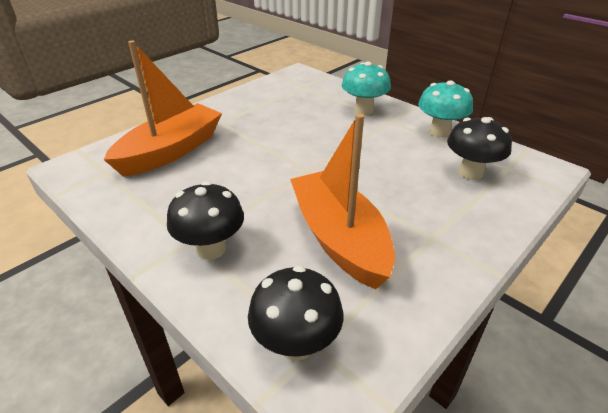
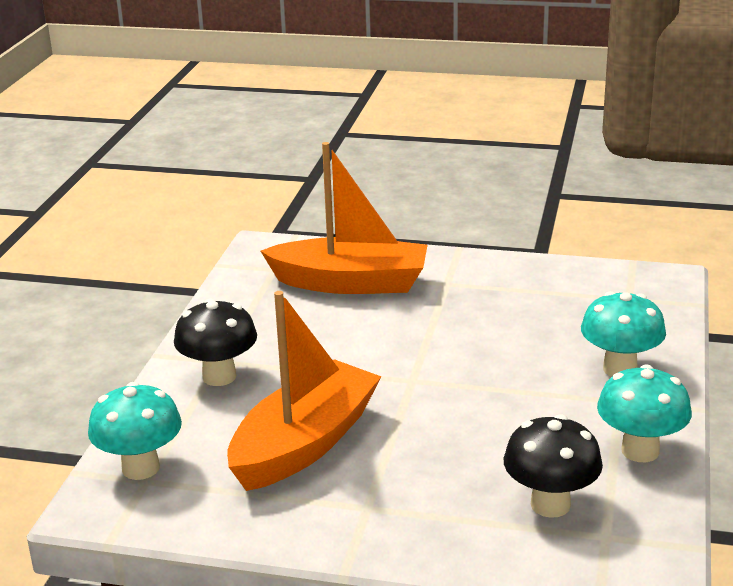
camera: 60 degrees right, 10 degrees down
black mushroom [248,266,344,361] -> turquoise mushroom [88,382,182,480]

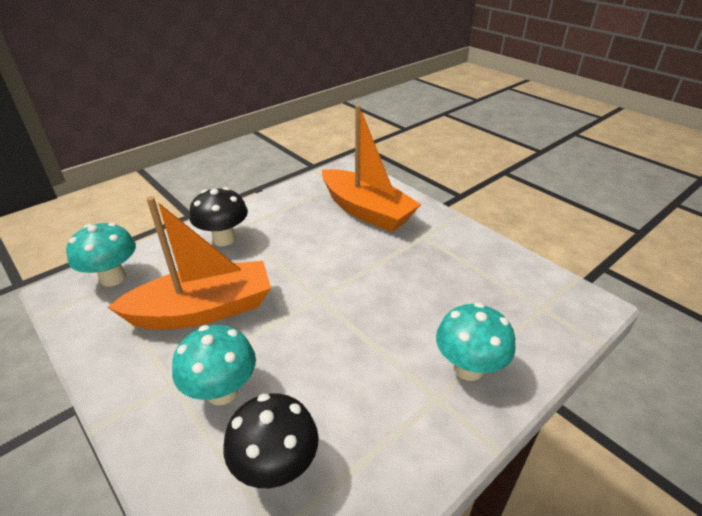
camera: 35 degrees right, 10 degrees up
turquoise mushroom [597,364,692,462] -> turquoise mushroom moved to [172,325,256,405]

